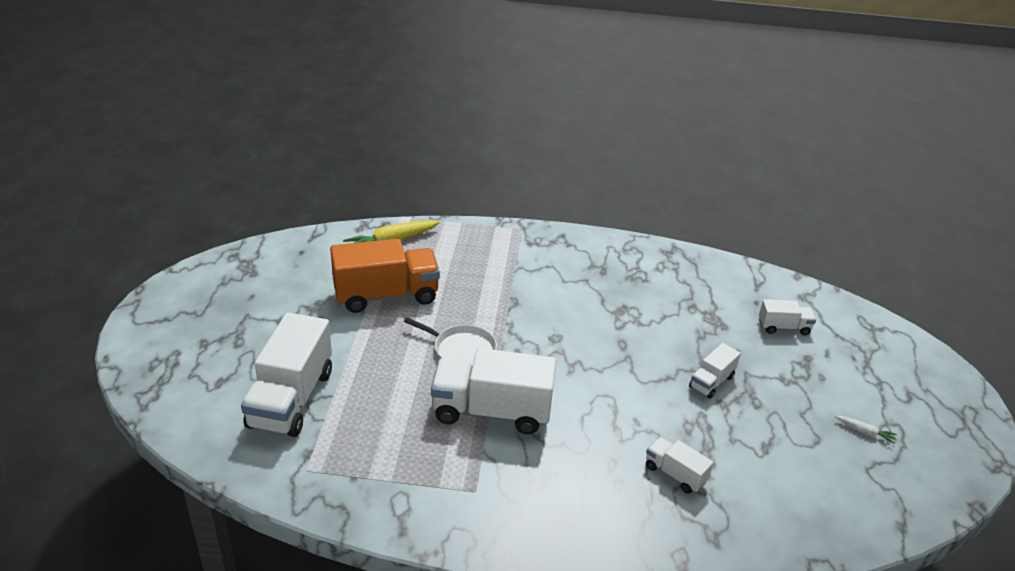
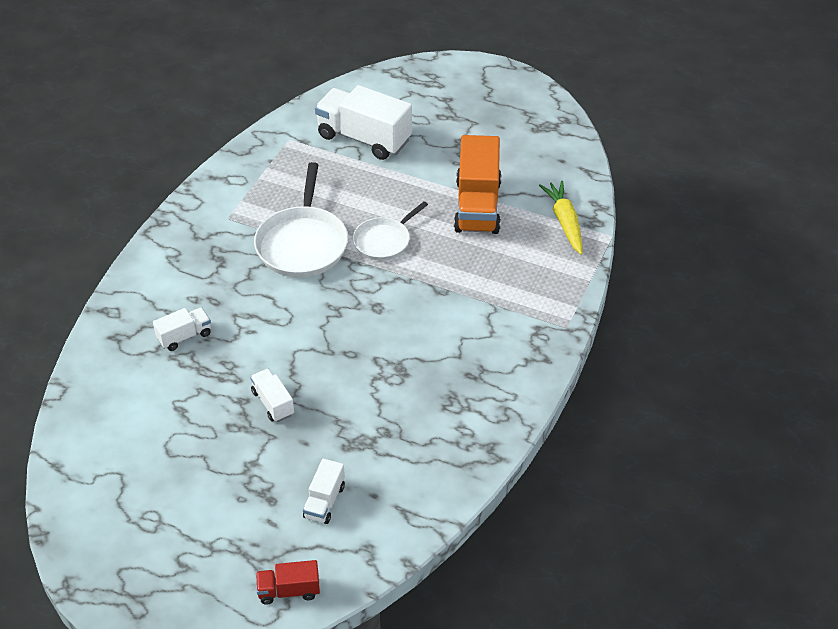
camera: 110 degrees right, 10 degrees up
white truck [431,348,556,434] -> white pan [254,162,348,278]
white carrot [835,416,897,444] -> none
none -> red truck [256,560,320,605]

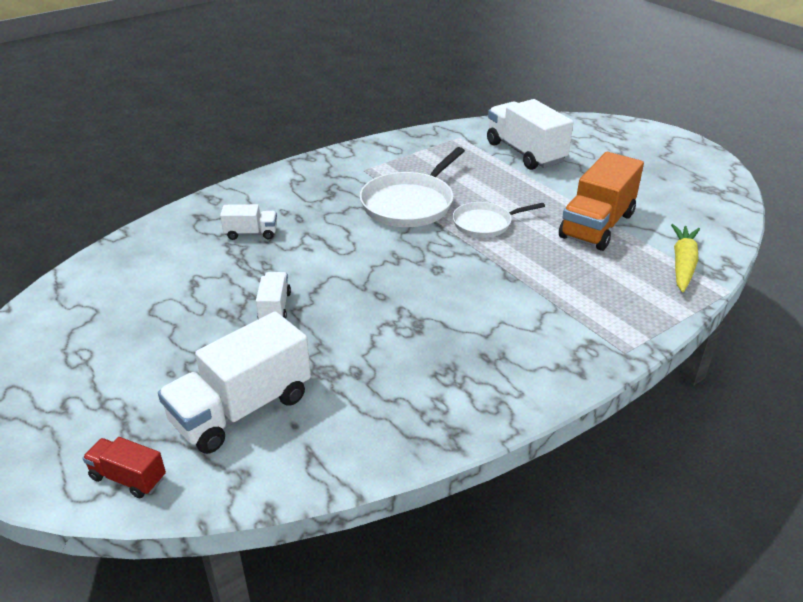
camera: 30 degrees right, 10 degrees down
white truck [303,459,345,524] -> white truck [158,311,311,454], size x2.01

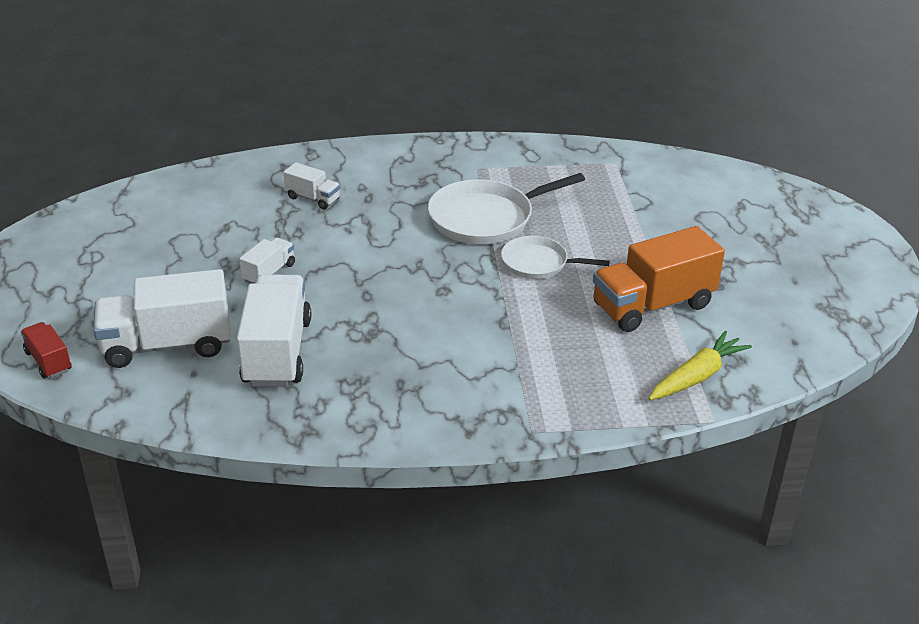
camera: 30 degrees right, 0 degrees up
white truck [487,99,574,170] -> white truck moved to [237,274,311,387]

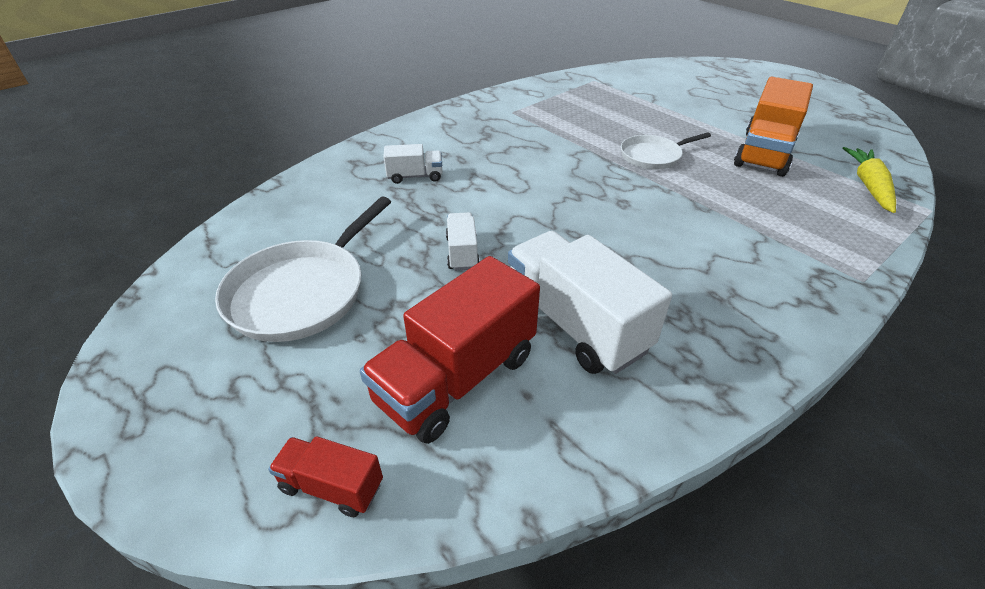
camera: 35 degrees left, 5 degrees up
white truck [93,269,231,368] -> red truck [360,256,540,444]
white pan [428,173,585,244] -> white pan moved to [215,196,391,342]

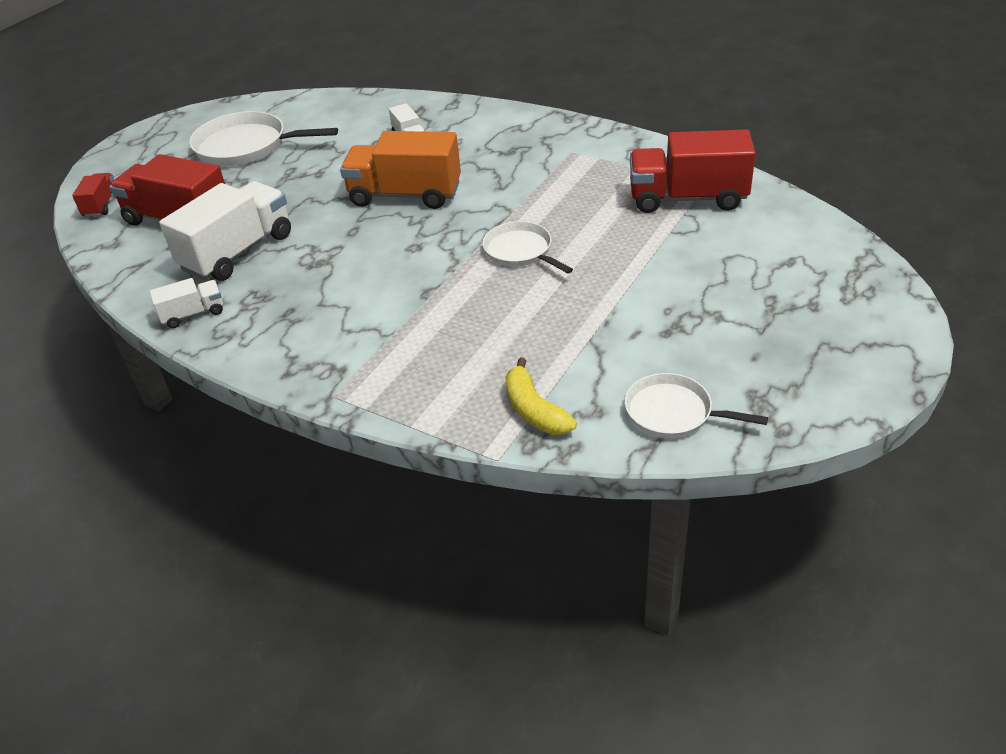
camera: 75 degrees right, 0 degrees up
white truck [446,212,480,271] -> white truck moved to [150,278,223,328]
orange truck [734,77,813,177] -> orange truck moved to [340,131,461,209]
yellow carrot [842,147,896,213] -> yellow banana [505,358,577,435]
none -> white pan [625,373,768,438]
none -> red truck [630,129,756,213]

